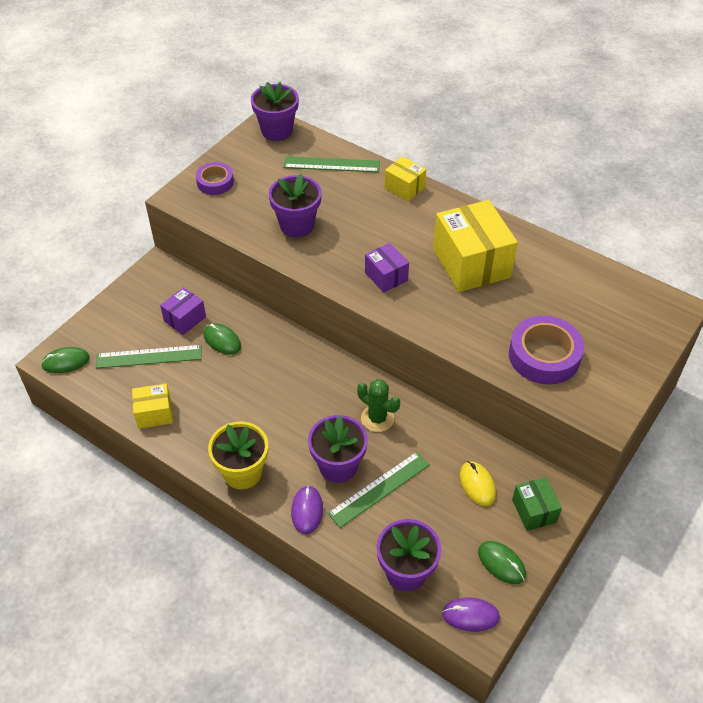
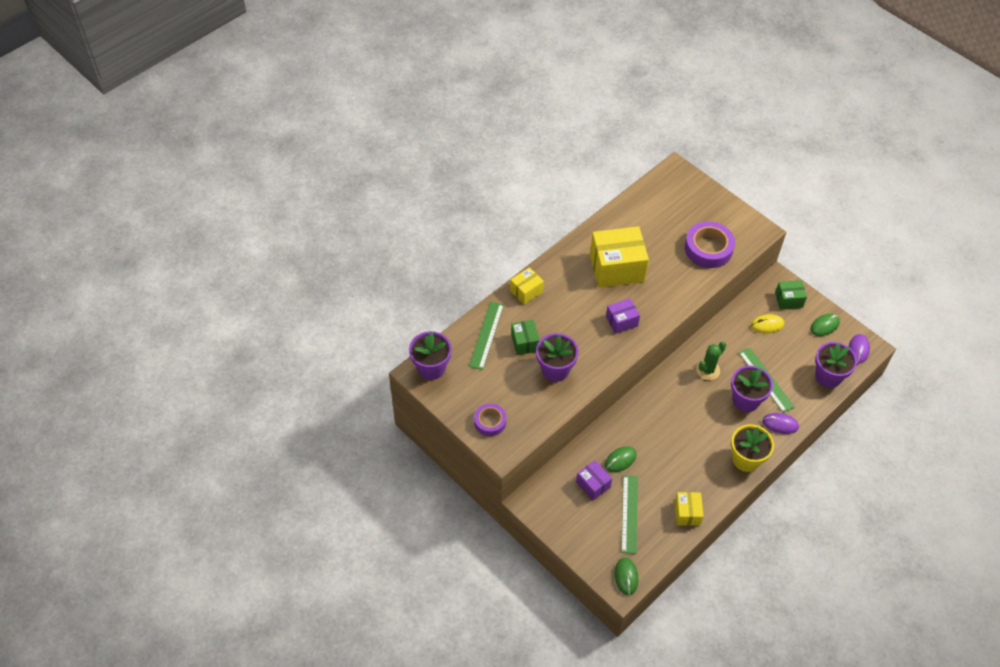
camera: 80 degrees left, 5 degrees up
none -> green box [511,320,540,355]

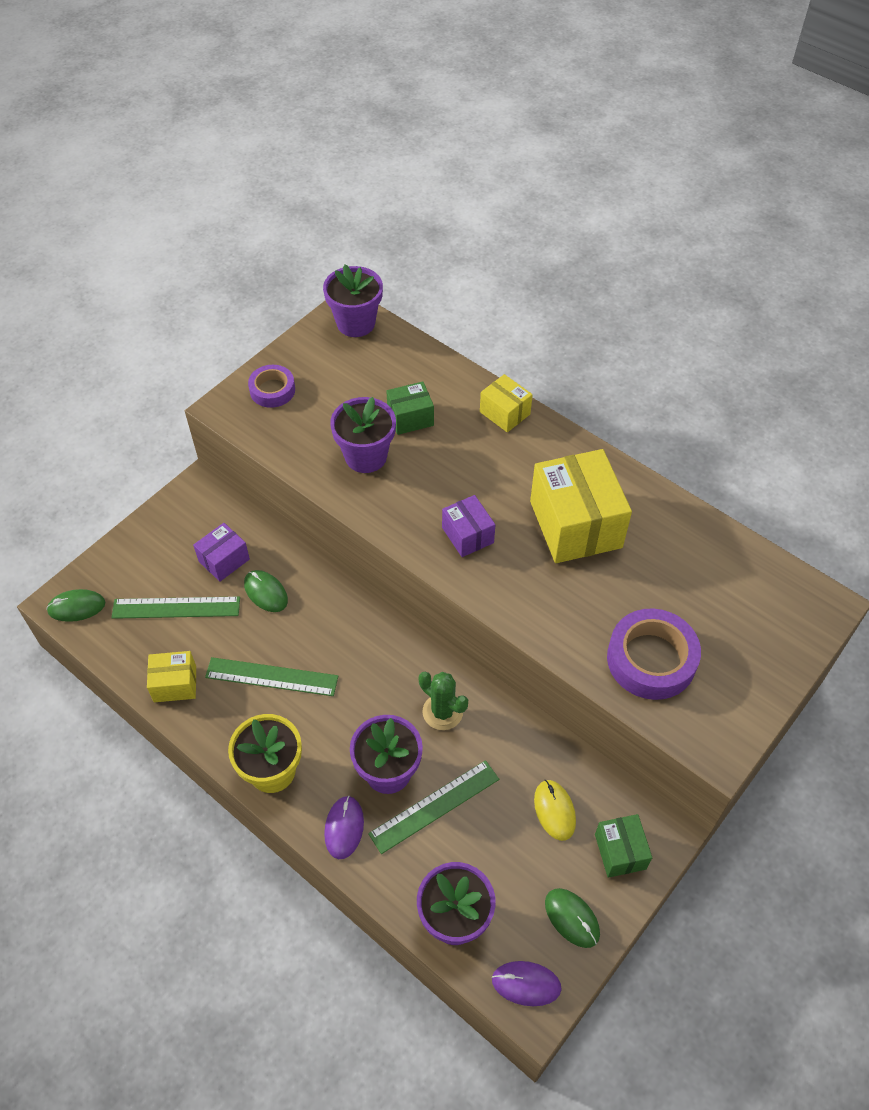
camera: 85 degrees right, 0 degrees up
green ruler [469,302,504,370] -> green ruler moved to [205,657,338,696]

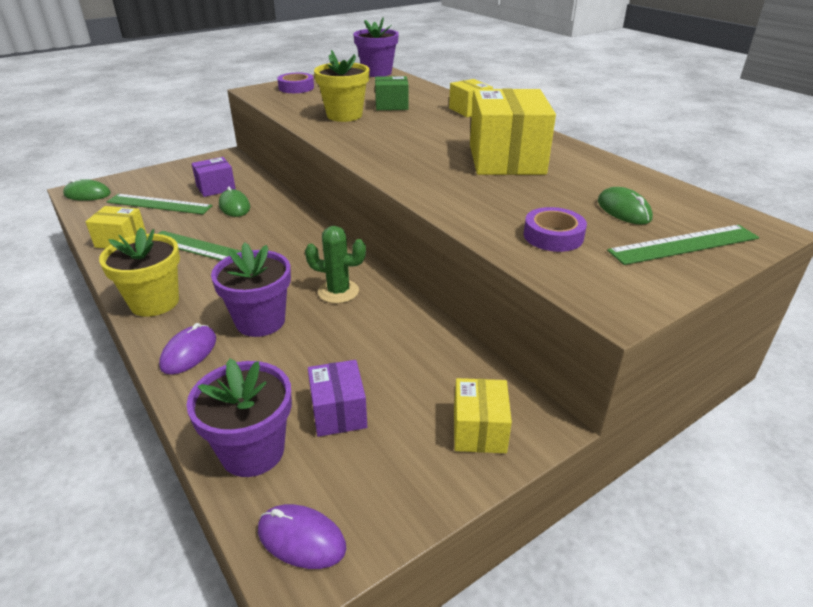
camera: 15 degrees right, 20 degrees down
purple flower pot [330,397,396,473] -> yellow flower pot [314,50,369,122]
green ruler [368,760,499,854] -> green ruler moved to [607,225,759,265]
green cactus [419,672,468,730] -> green cactus turned 45 degrees counterclockwise [305,226,366,303]
purple box [442,495,495,557] -> purple box moved to [308,360,367,437]
yellow mouse [534,780,576,841] -> none
green mouse [545,888,600,948] -> green mouse moved to [598,187,653,225]
green box [595,814,652,878] -> yellow box [454,378,512,453]
purple tape [607,609,701,700] -> purple tape [523,207,587,252], size x0.61

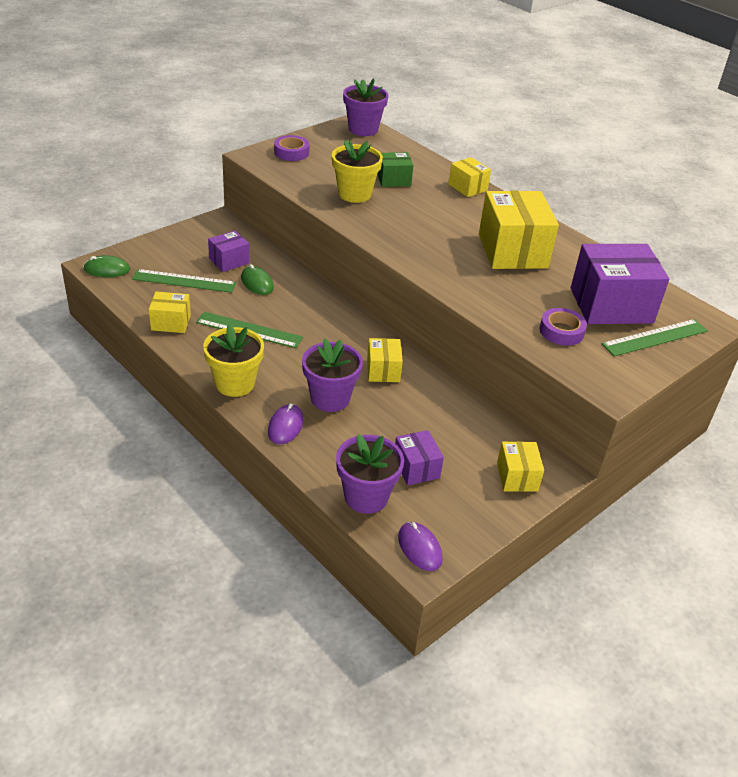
camera: 10 degrees left, 5 degrees up
purple mouse [258,504,346,569] -> purple mouse turned 45 degrees clockwise [398,522,443,571]
green cactus [305,226,366,303] -> yellow box [367,338,403,382]
green mouse [598,187,653,225] -> purple box [571,244,669,324]

